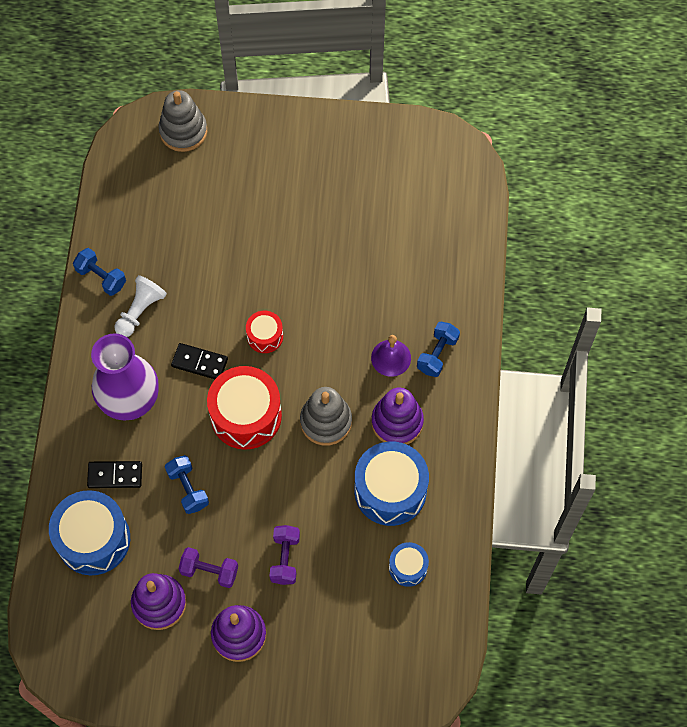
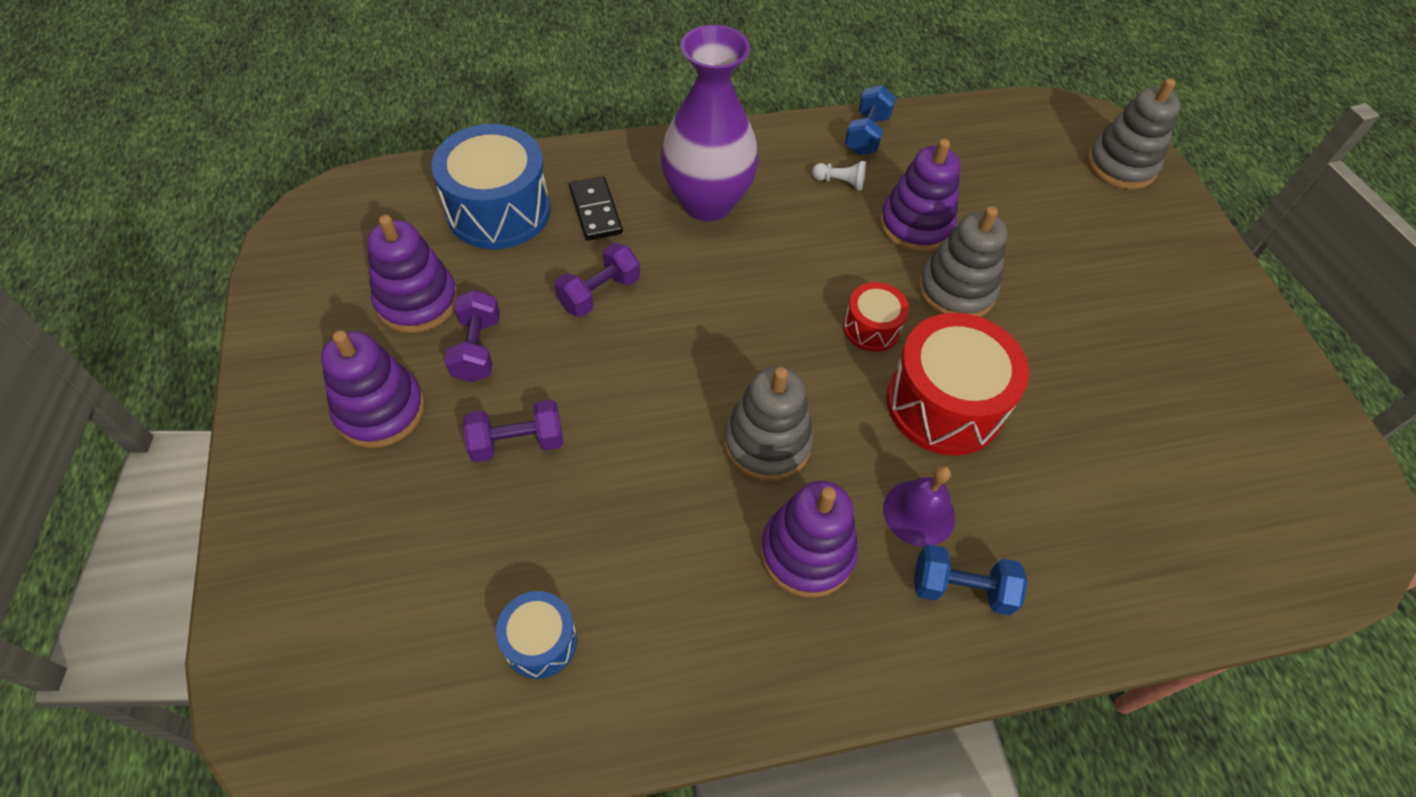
camera: 70 degrees right, 10 degrees down
white pawn [115,275,167,337] -> white pawn [812,161,866,191], size x0.59
blue dumbbell [165,455,209,514] -> purple dumbbell [554,243,640,317]
black domino [171,343,228,379] -> none
red drum [207,366,282,450] -> red drum moved to [886,313,1029,456]
blue drum [354,441,429,526] -> none
none -> purple stacking toy [880,139,960,253]
none -> grey stacking toy [918,206,1008,317]

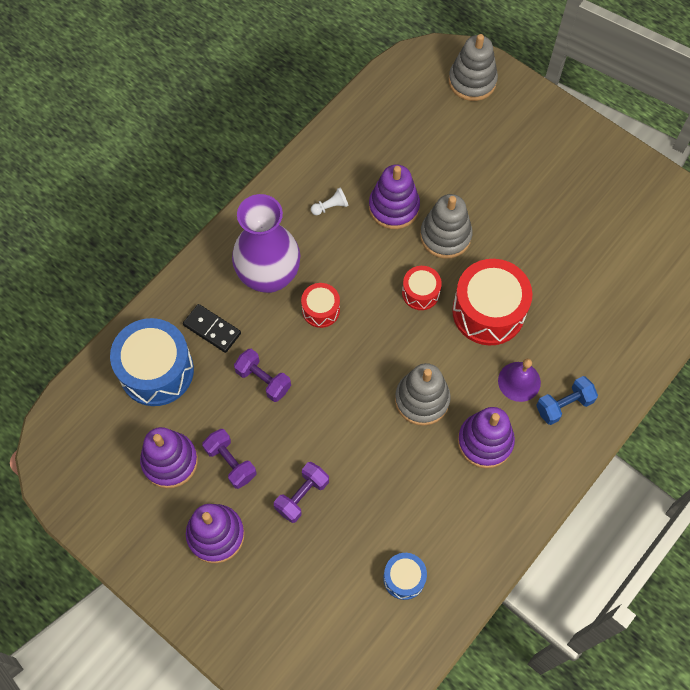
camera: 35 degrees left, 10 degrees up
purple dumbbell [554,243,640,317] -> purple dumbbell turned 60 degrees counterclockwise [234,349,291,402]
blue dumbbell [845,85,896,155] -> none
none -> red drum [301,283,340,328]

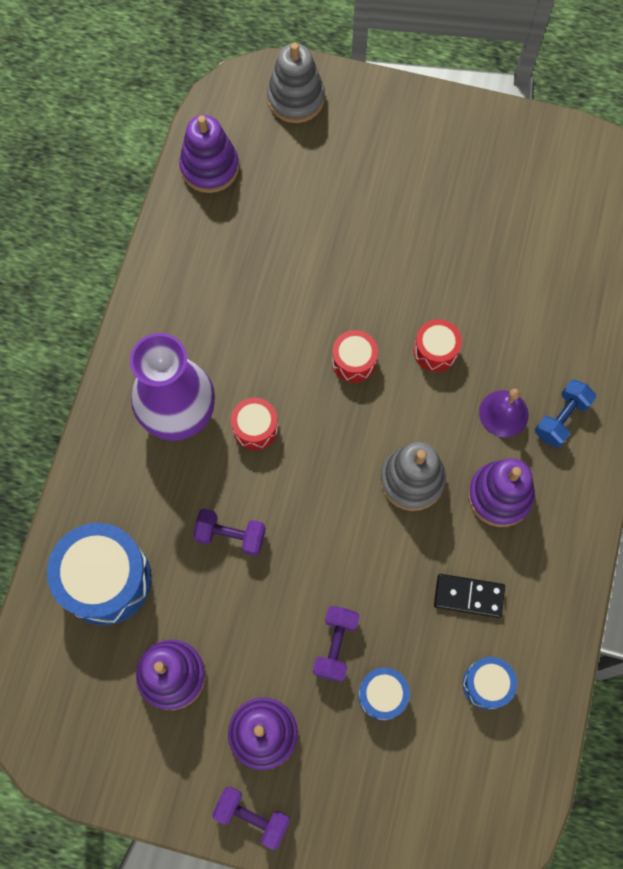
camera: 25 degrees left, 5 degrees up
black domino [183,304,241,353] -> black domino moved to [434,574,505,618]
purple dumbbell [202,429,256,489] -> purple dumbbell moved to [212,787,290,850]
white pawn [311,188,349,215] -> none
purple stacking toy [369,164,420,229] -> purple stacking toy moved to [179,115,239,193]
grey stacking toy [420,194,472,259] -> none
red drum [452,259,533,345] -> red drum [414,319,462,372], size x0.52
none -> blue drum [358,668,410,720]

